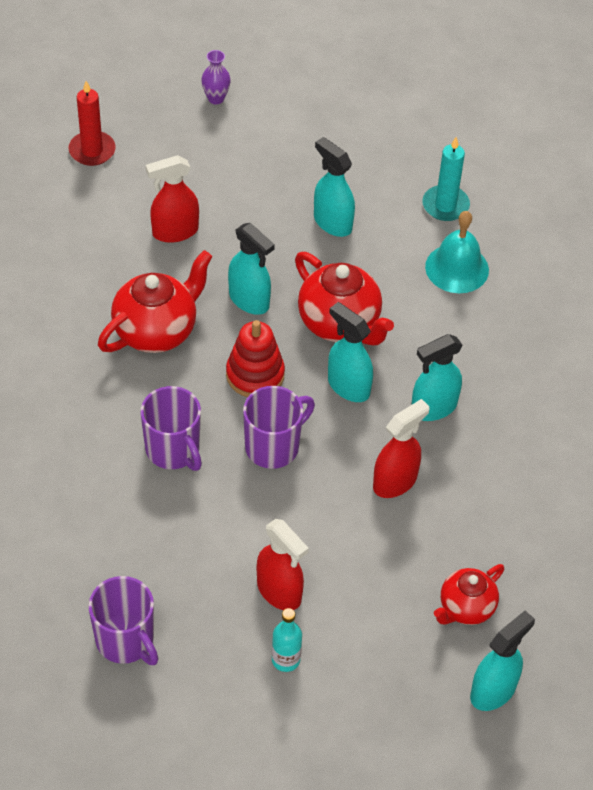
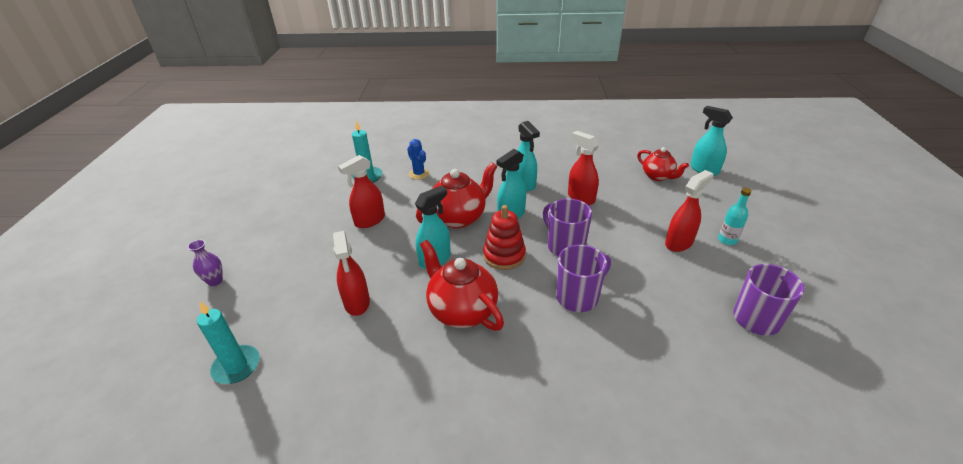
camera: 85 degrees left, 15 degrees down
red candle [68,81,116,166] -> turquoise candle [197,302,260,384]
turquoise spray bottle [314,137,355,237] -> red spray bottle [338,155,385,228]
turquoise bell [425,211,489,293] -> blue cactus [407,139,429,180]

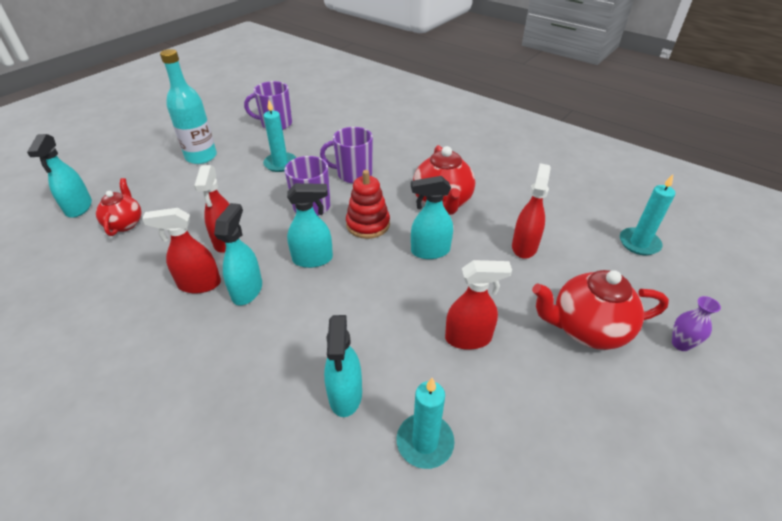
camera: 145 degrees left, 5 degrees up
blue cactus [407,139,429,180] -> turquoise spray bottle [324,315,362,417]
red teapot [416,162,497,229] -> red teapot moved to [532,270,669,350]
red spray bottle [665,170,714,252] -> red spray bottle moved to [142,208,221,293]
turquoise bottle [718,188,752,245] -> turquoise bottle [160,49,217,164], size x1.90
none -> turquoise candle [263,100,296,172]

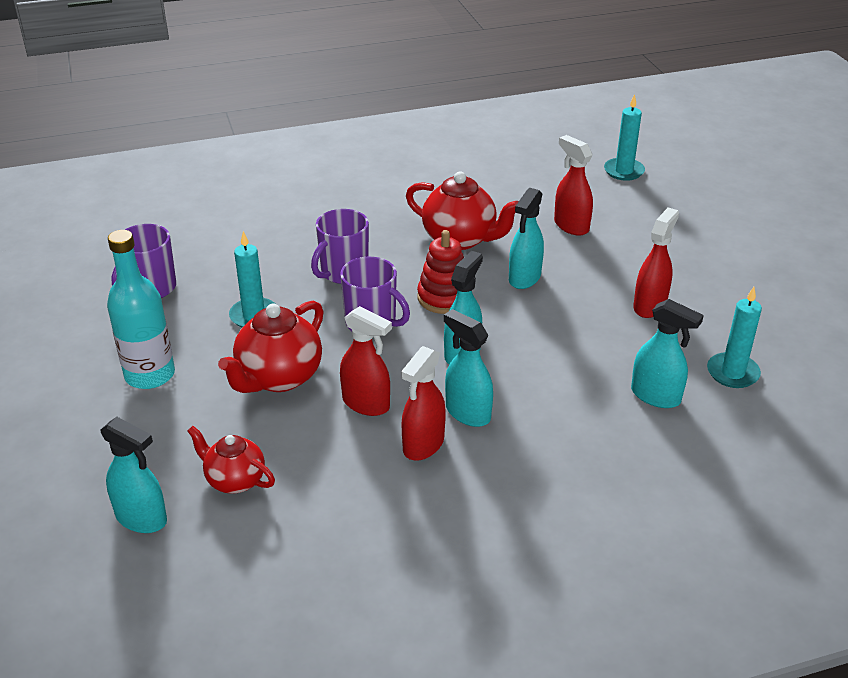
camera: 55 degrees left, 5 degrees down
red teapot [532,270,669,350] -> red teapot moved to [218,301,324,393]
purple vase [672,296,721,351] -> none

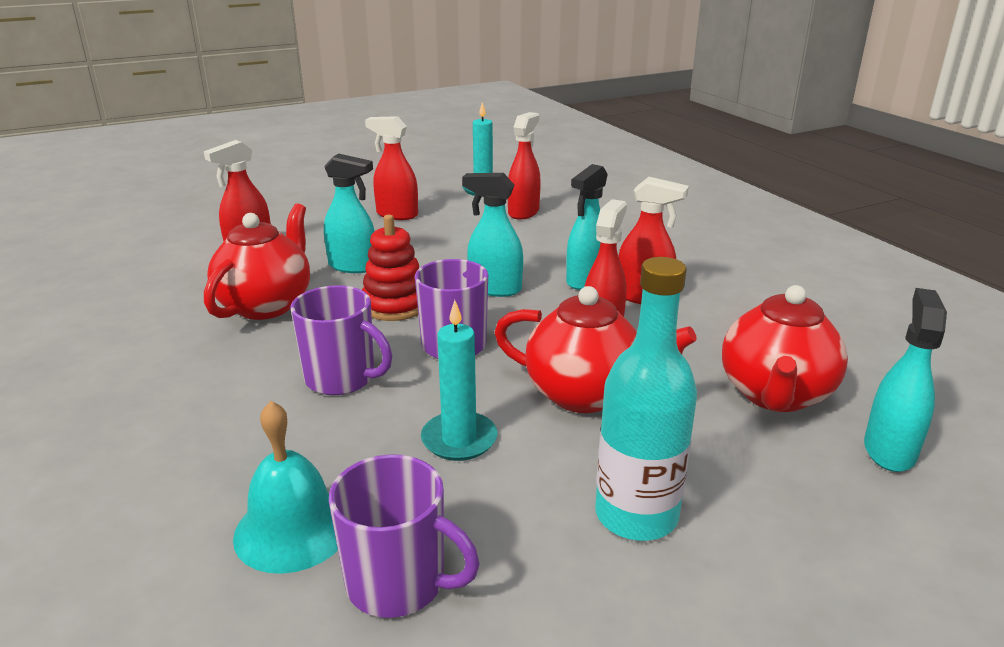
camera: 100 degrees left, 10 degrees down
red teapot [188,426,275,494] -> red teapot [722,285,848,412], size x1.60
turquoise candle [604,94,645,181] -> none
turquoise spray bottle [631,299,704,408] -> red spray bottle [508,112,541,220]
none -> turquoise bell [233,401,338,574]

